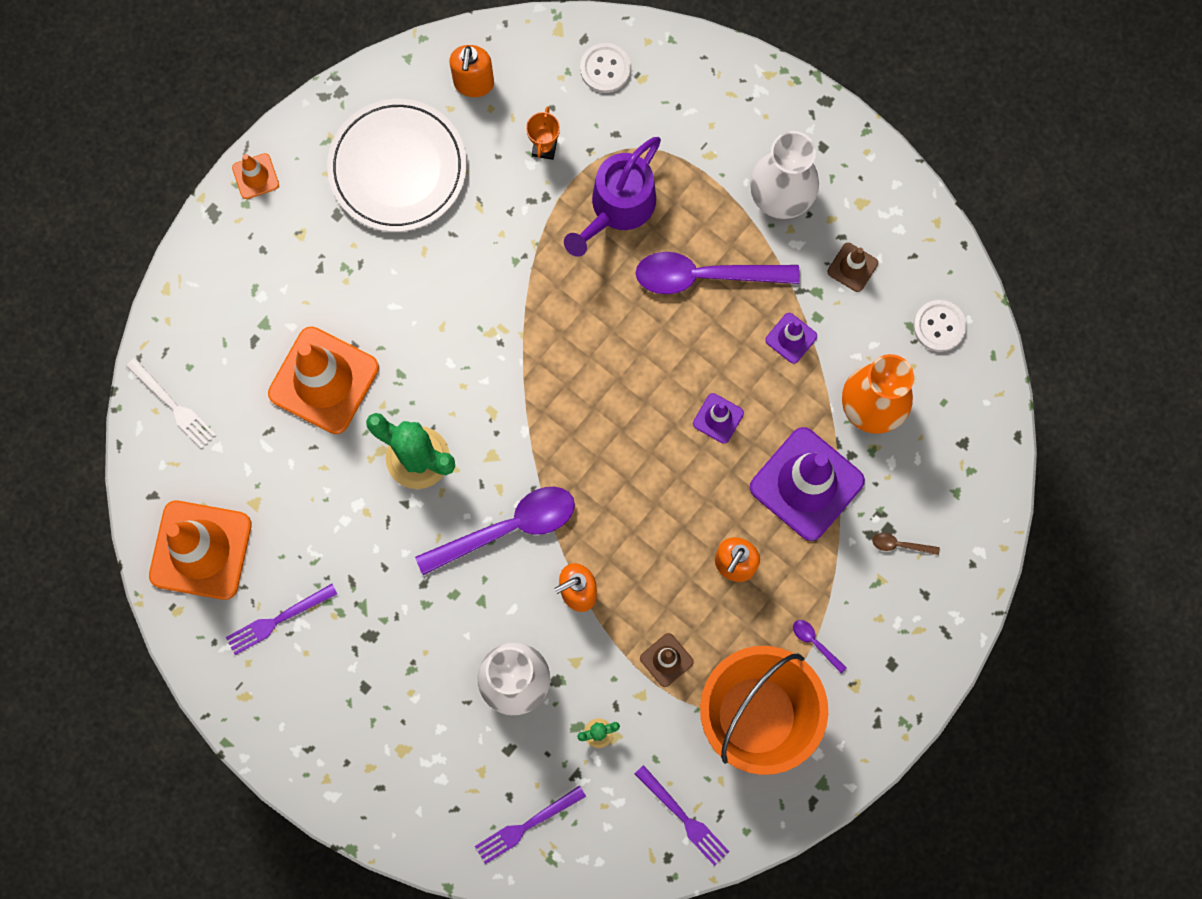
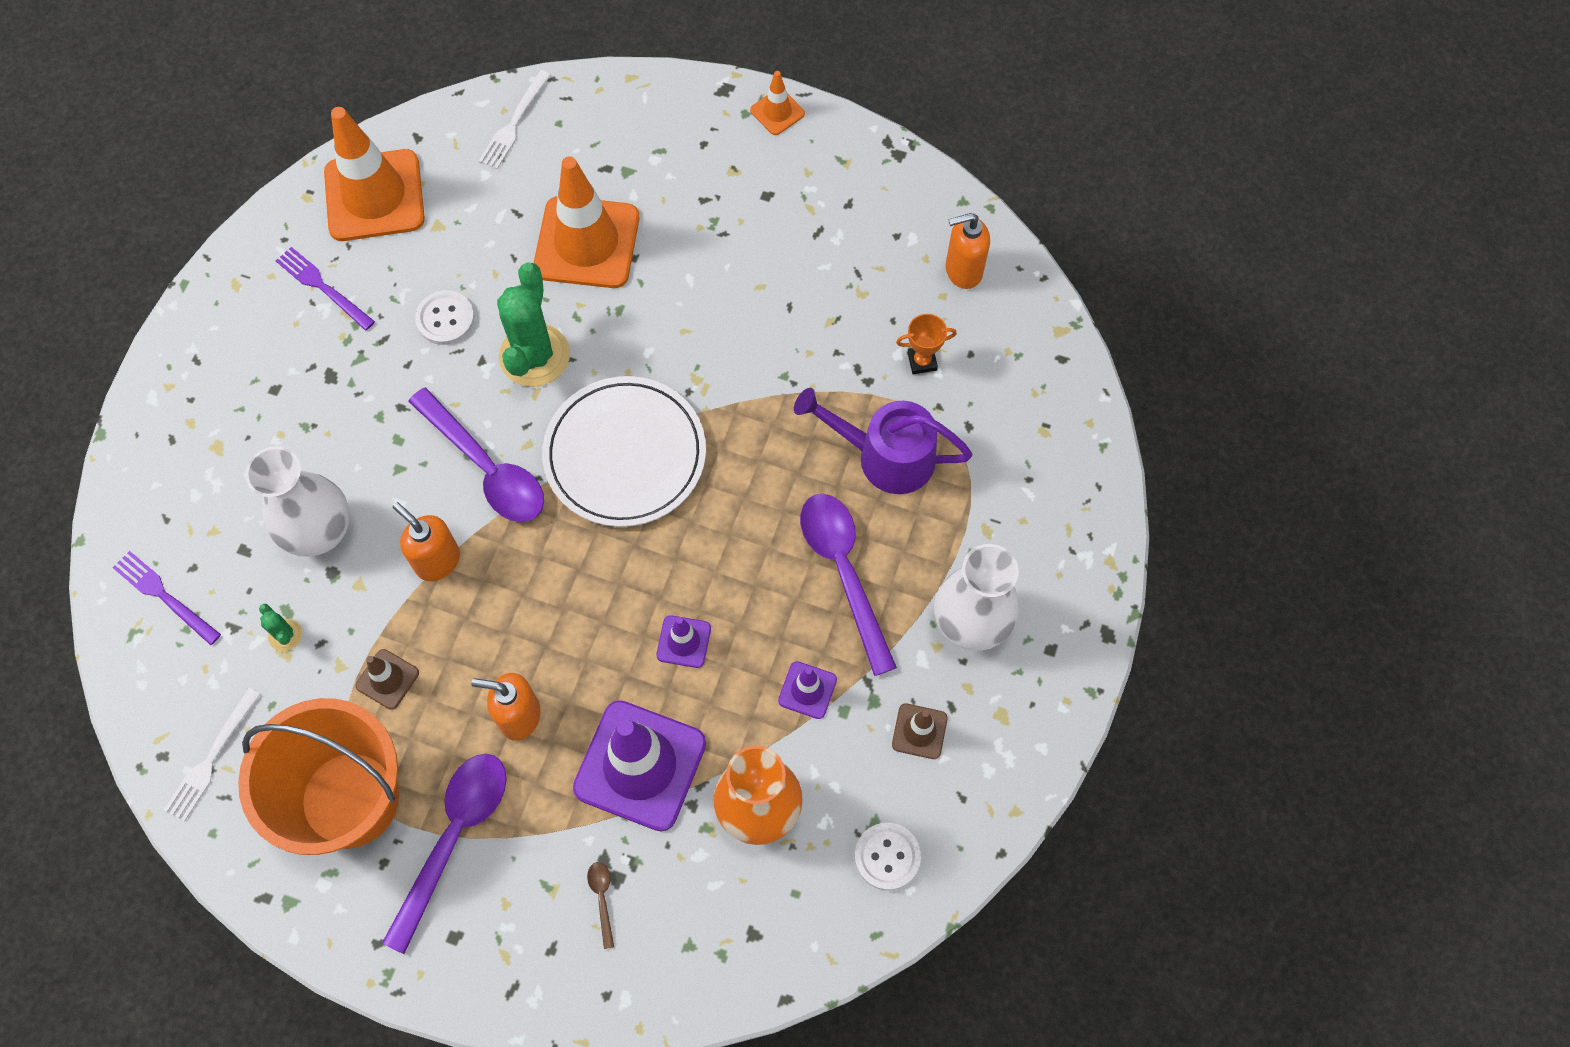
camera: 70 degrees right, 10 degrees down
white plate [327,99,467,232] -> white plate moved to [542,376,706,527]
white button [580,43,631,93] -> white button moved to [415,290,475,345]
purple fork [635,765,729,866] -> white fork [164,688,260,821]
purple spoon [793,620,847,674] -> purple spoon [382,754,506,954], size x2.47

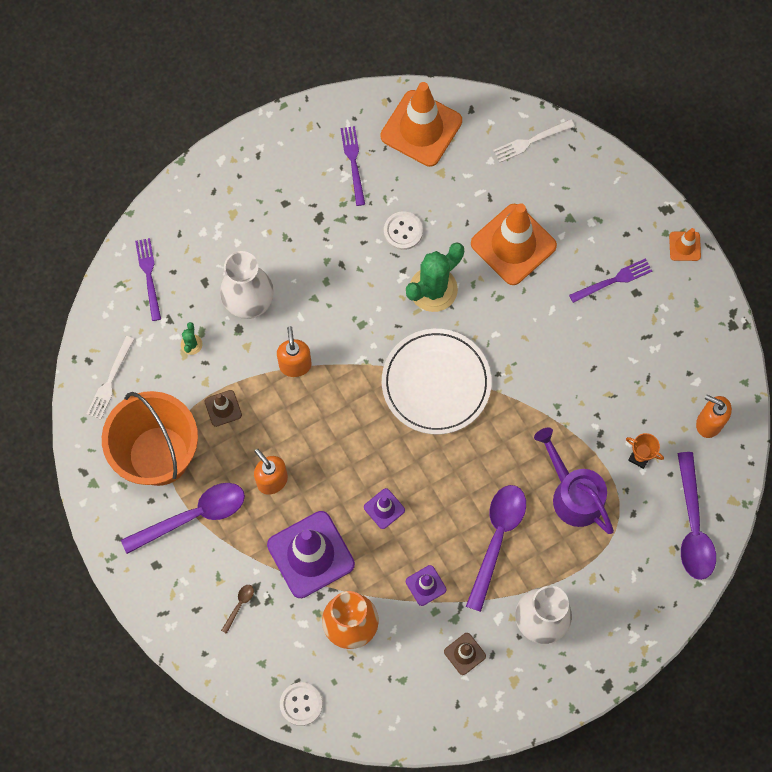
camera: 40 degrees right, 5 degrees up
white fork [164,688,260,821] -> white fork turned 45 degrees counterclockwise [87,336,134,420]
purple spoon [408,388,544,522] -> purple spoon moved to [677,452,716,580]
white button [855,823,921,891] -> white button moved to [280,682,322,726]
none -> purple fork [569,258,652,303]

